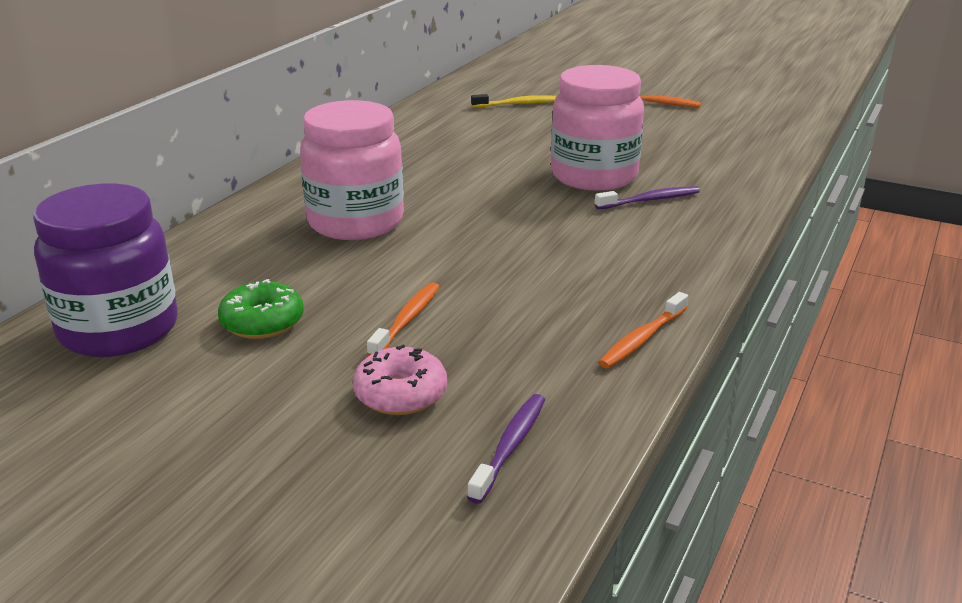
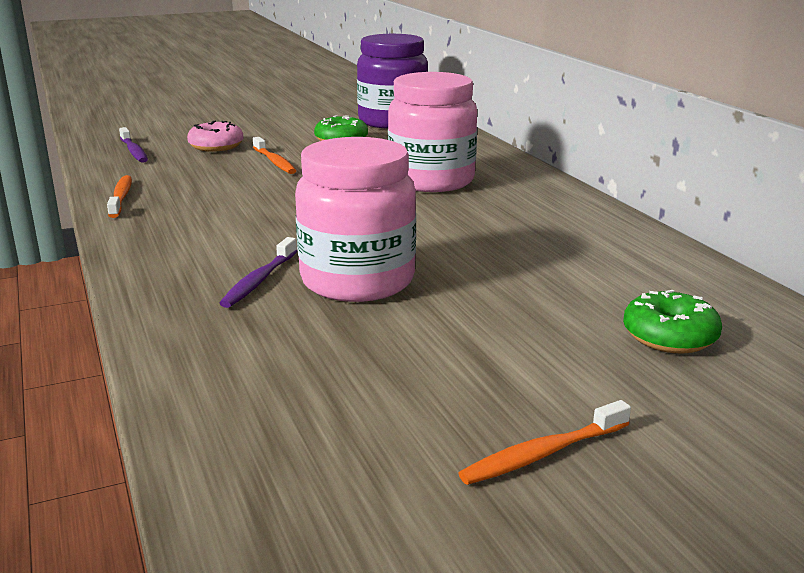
camera: 130 degrees right, 5 degrees down
yellow toothbrush [471,94,556,108] -> green donut [623,290,722,354]

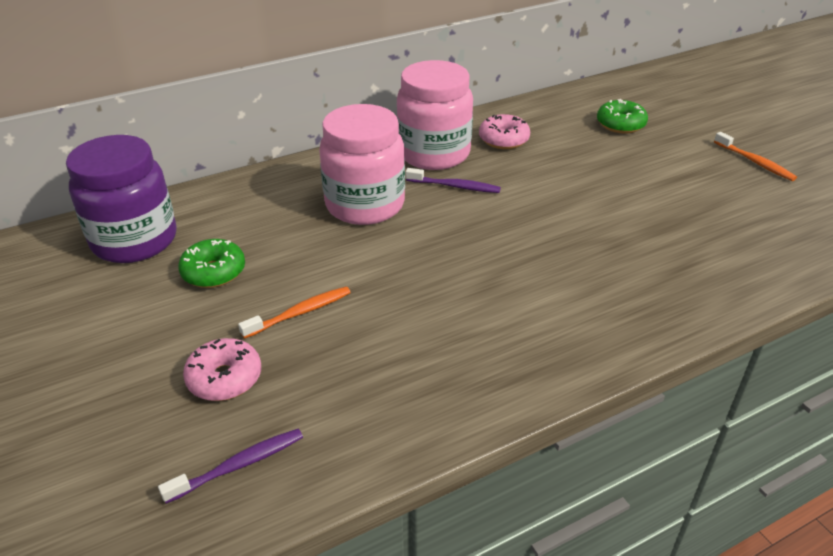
camera: 95 degrees left, 15 degrees up
orange toothbrush [107,175,132,218] -> none
purple toothbrush [219,237,297,308] -> purple toothbrush moved to [406,168,501,193]
pink jar [295,137,416,302] -> pink jar moved to [396,60,473,170]
none -> pink donut [479,114,530,149]

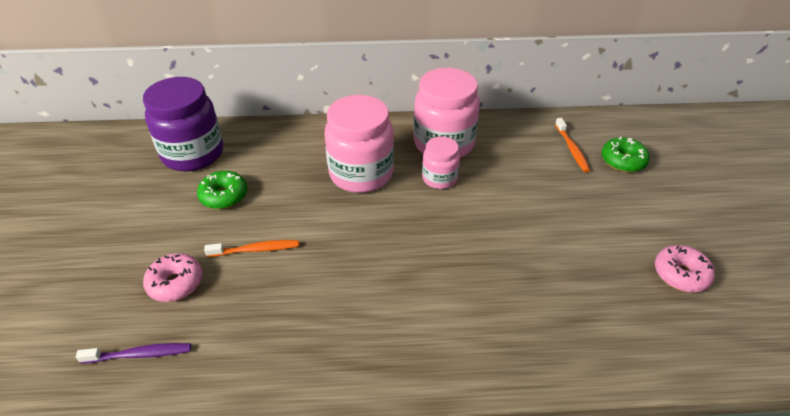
camera: 25 degrees right, 5 degrees up
purple toothbrush [406,168,501,193] -> pink jar [422,136,460,189]
pink donut [479,114,530,149] -> pink donut moved to [655,245,715,293]
orange toothbrush [714,132,797,181] -> orange toothbrush moved to [555,118,590,173]

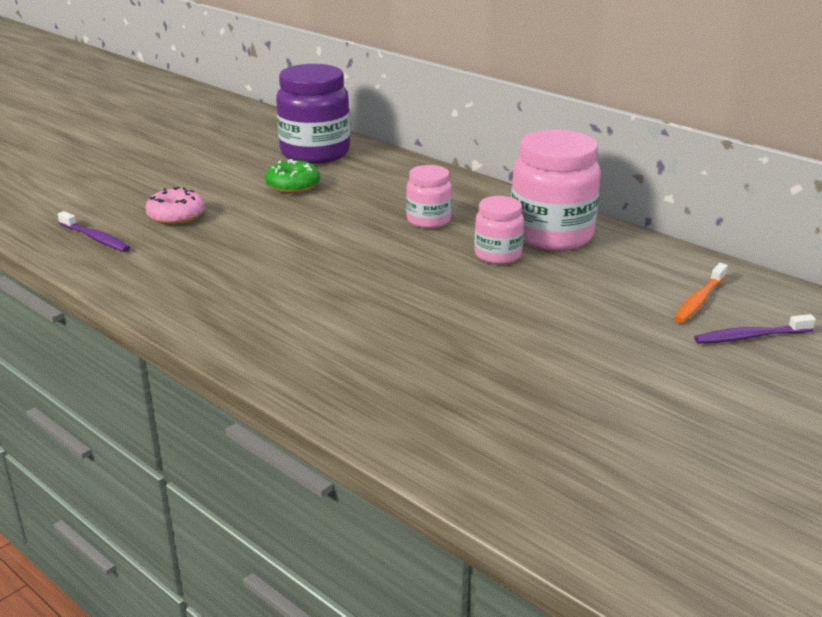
camera: 45 degrees right, 15 degrees down
orange toothbrush [204,240,299,257] -> none
pink jar [324,95,394,193] -> pink jar [406,165,452,229], size x0.55
green donut [602,137,650,172] -> purple toothbrush [694,314,816,344]
pink donut [655,245,715,293] -> none

